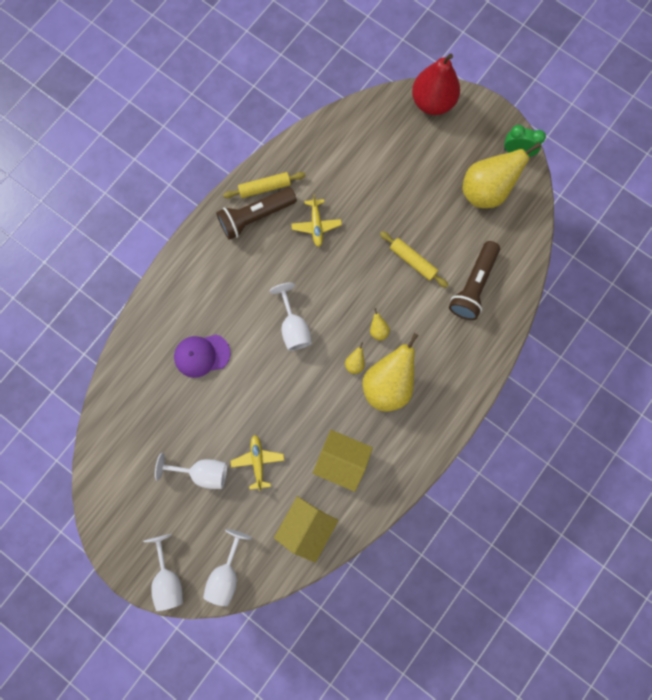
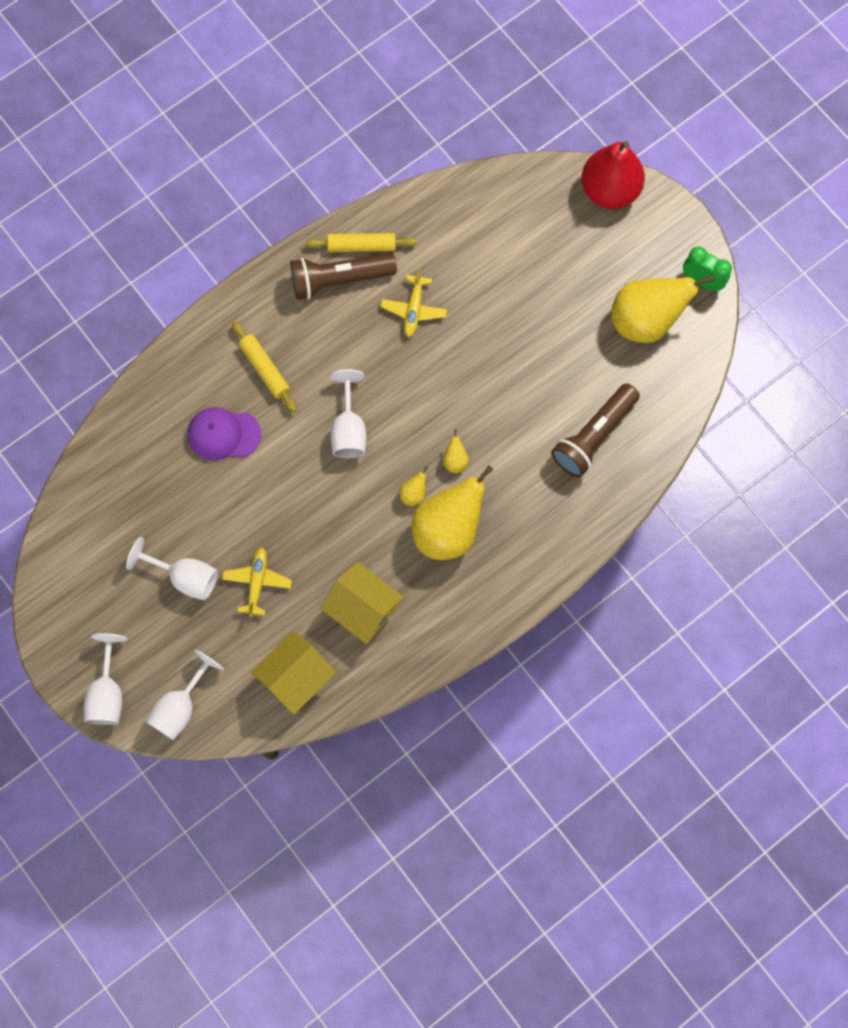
camera: 15 degrees right, 5 degrees down
yellow rolling pin [380,231,449,288] -> yellow rolling pin moved to [232,321,297,412]

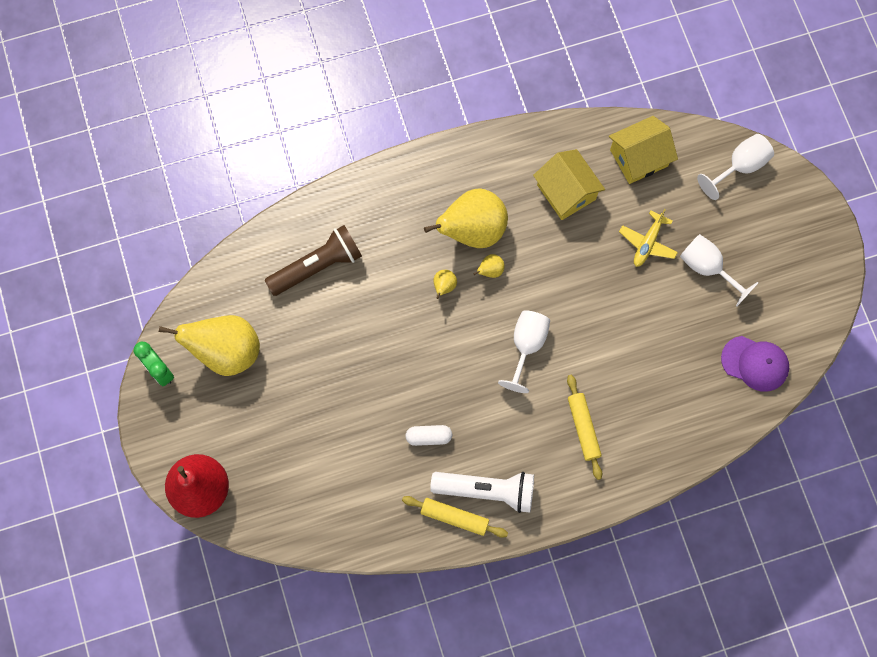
camera: 160 degrees left, 0 degrees up
white goblet [84,633,127,725] -> none
purple cap [188,407,261,460] -> purple cap moved to [721,336,789,392]
brown flashlight [290,253,397,300] -> white flashlight [430,472,534,513]
yellow plane [381,269,447,337] -> white capsule [405,425,452,446]

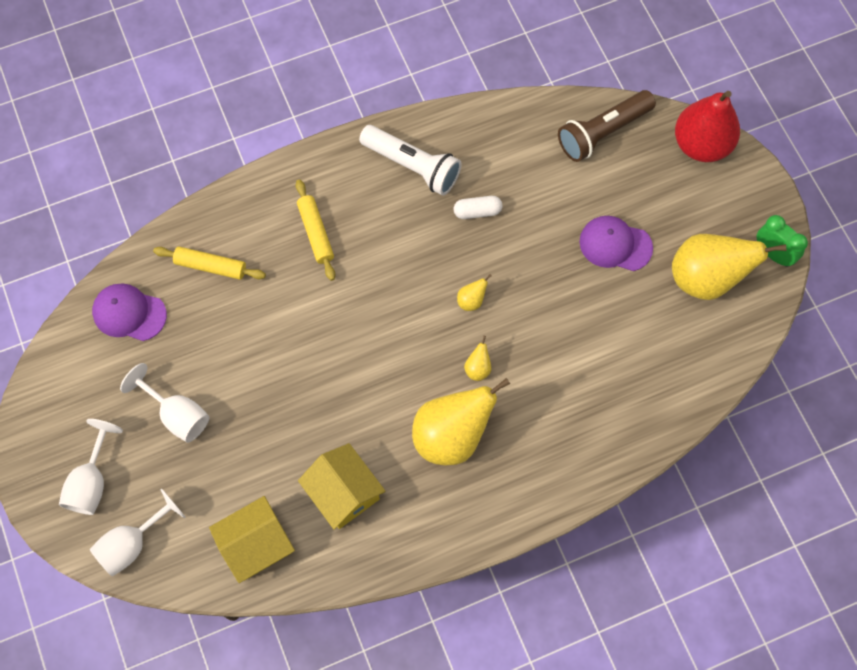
camera: 175 degrees right, 5 degrees down
brown flashlight [265,225,362,296] -> brown flashlight moved to [558,90,656,162]
yellow rolling pin [402,496,508,538] -> yellow rolling pin moved to [153,246,266,280]
white flashlight [430,472,534,513] -> white flashlight turned 150 degrees counterclockwise [359,125,461,195]
yellow pear [473,254,505,278] -> yellow pear moved to [457,274,492,311]
white goblet [498,310,550,393] -> white goblet moved to [59,419,123,515]
yellow plane [619,209,678,267] -> none
none -> purple cap [579,216,653,271]

